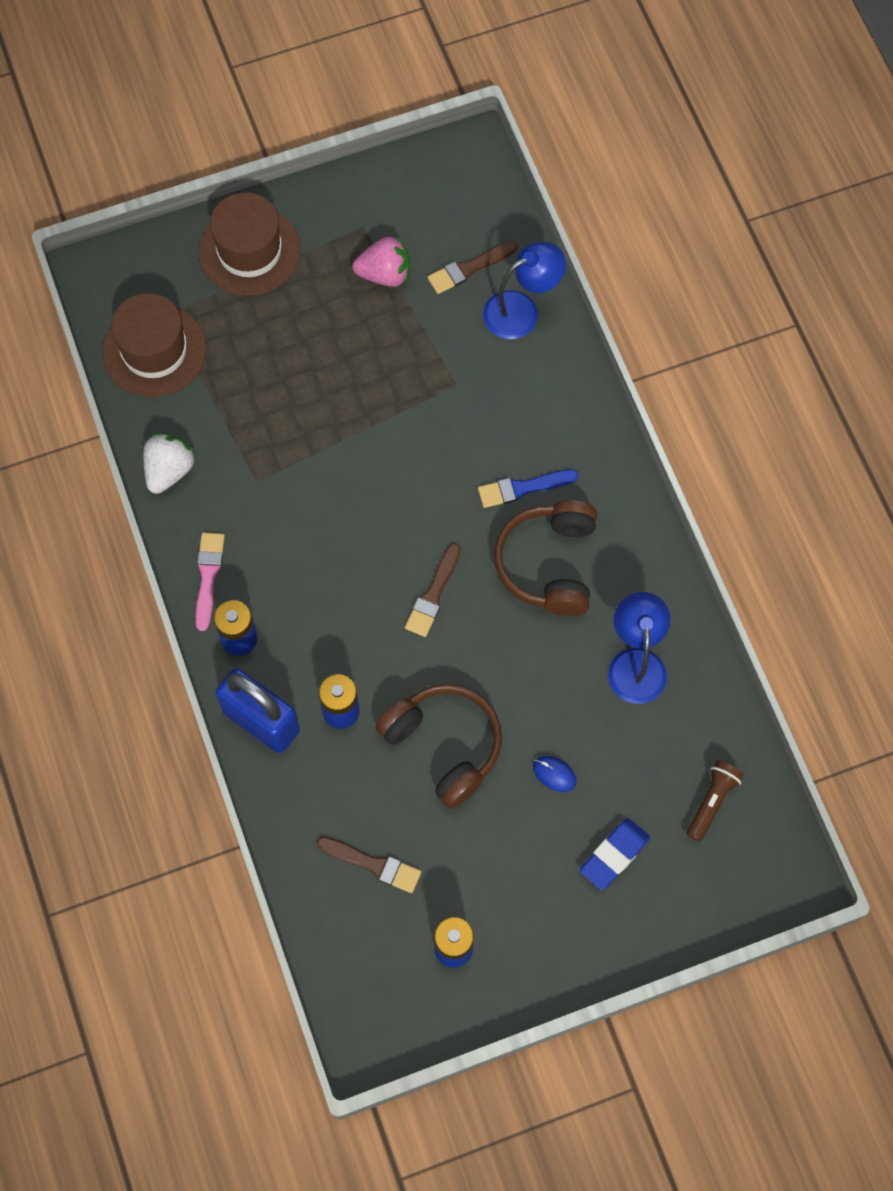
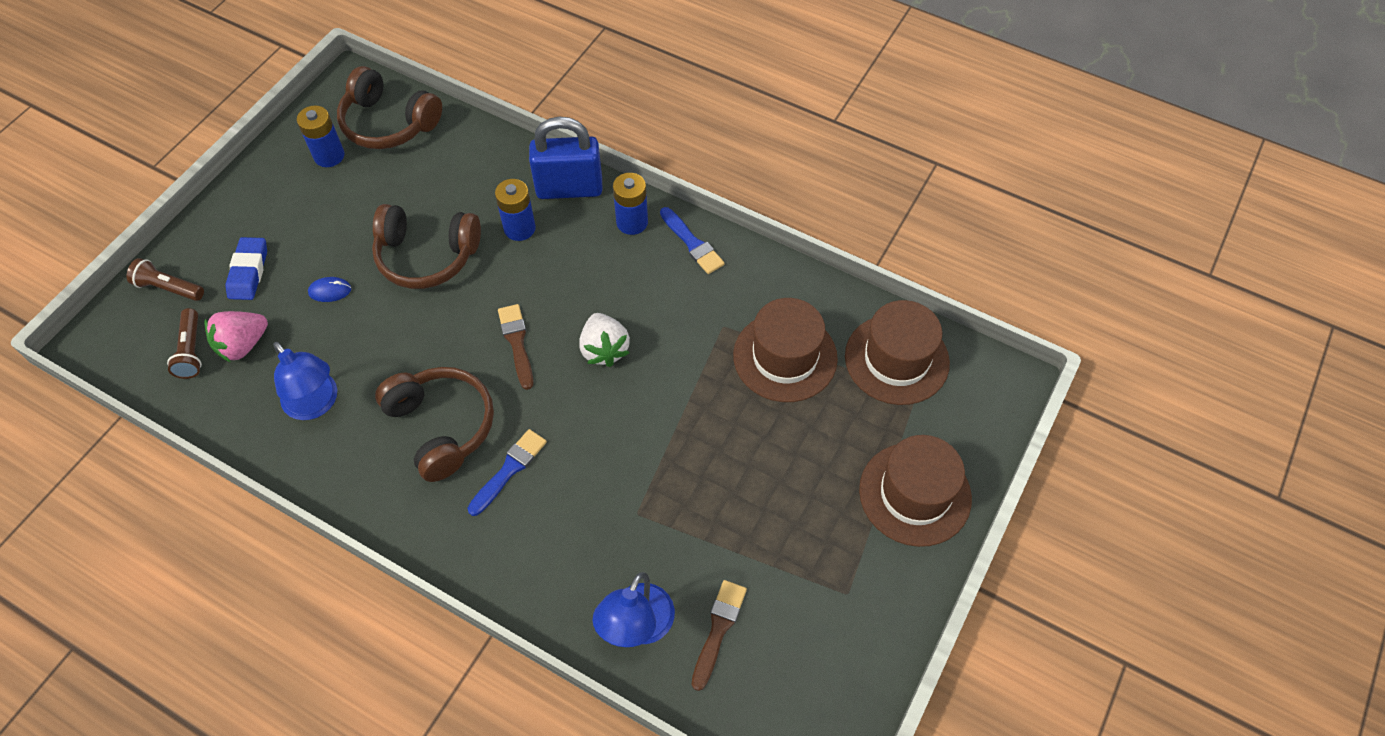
camera: 140 degrees right, 10 degrees down
white strawberry [143,433,196,494] -> white strawberry moved to [579,313,630,367]
pink brush [195,532,225,631] -> blue brush [660,207,725,274]
brown brush [316,837,421,893] -> none
pink strawberry [352,236,410,287] -> pink strawberry moved to [204,311,268,363]
none -> brown flashlight [127,258,204,301]
none -> brown headphones [337,66,442,149]
none -> brown hat [733,298,838,402]

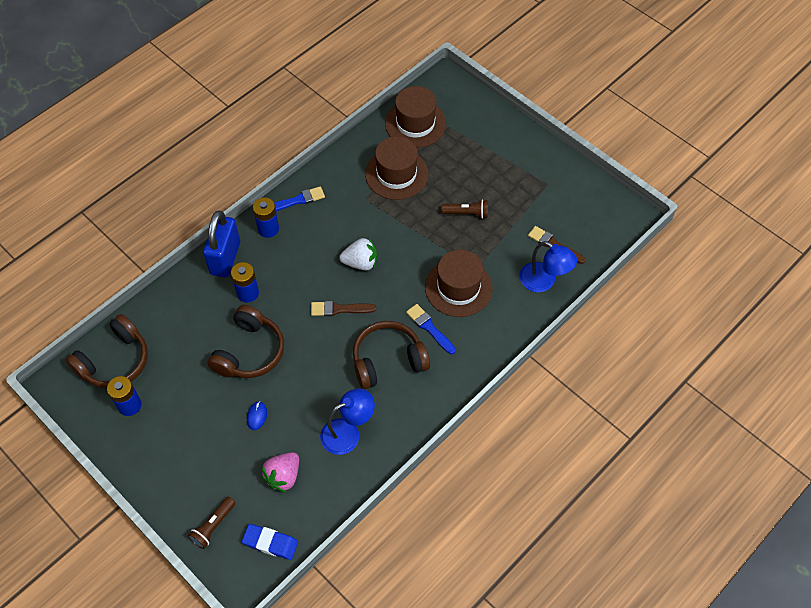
camera: 75 degrees left, 0 degrees up
brown flashlight [167,308,202,379] -> brown flashlight moved to [441,199,488,219]
pink strawberry [204,311,268,363] -> pink strawberry turned 60 degrees clockwise [261,452,299,493]
blue eraser [225,237,267,300] -> blue eraser moved to [242,524,298,560]
brown hat [859,435,972,547] -> brown hat moved to [425,250,493,317]

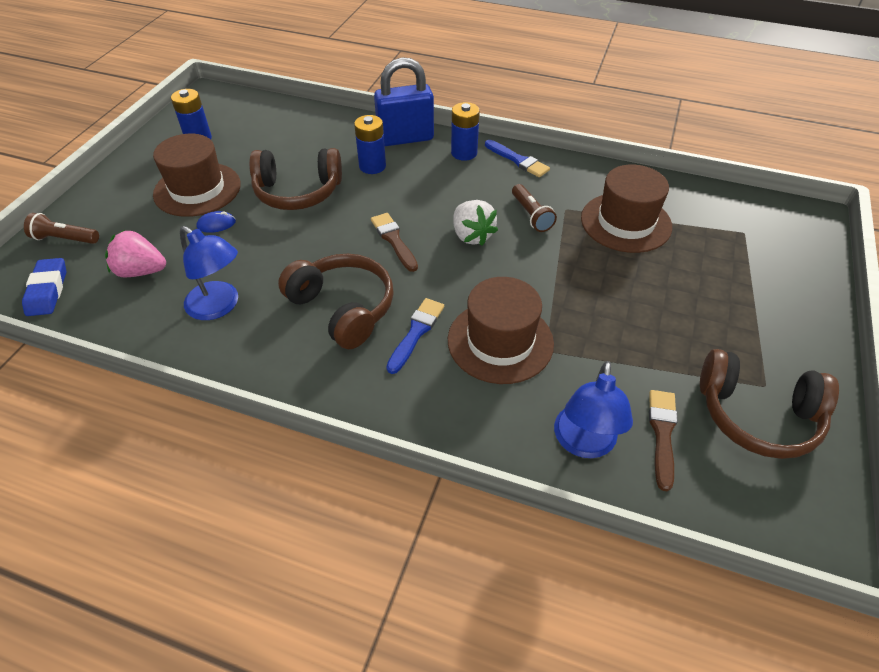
camera: 65 degrees right, 10 degrees down
brown headphones [66,314,148,389] -> brown headphones moved to [700,349,839,459]
brown hat [385,86,446,148] -> brown hat moved to [153,134,241,217]
brown flashlight [441,199,488,219] -> brown flashlight moved to [512,184,557,232]

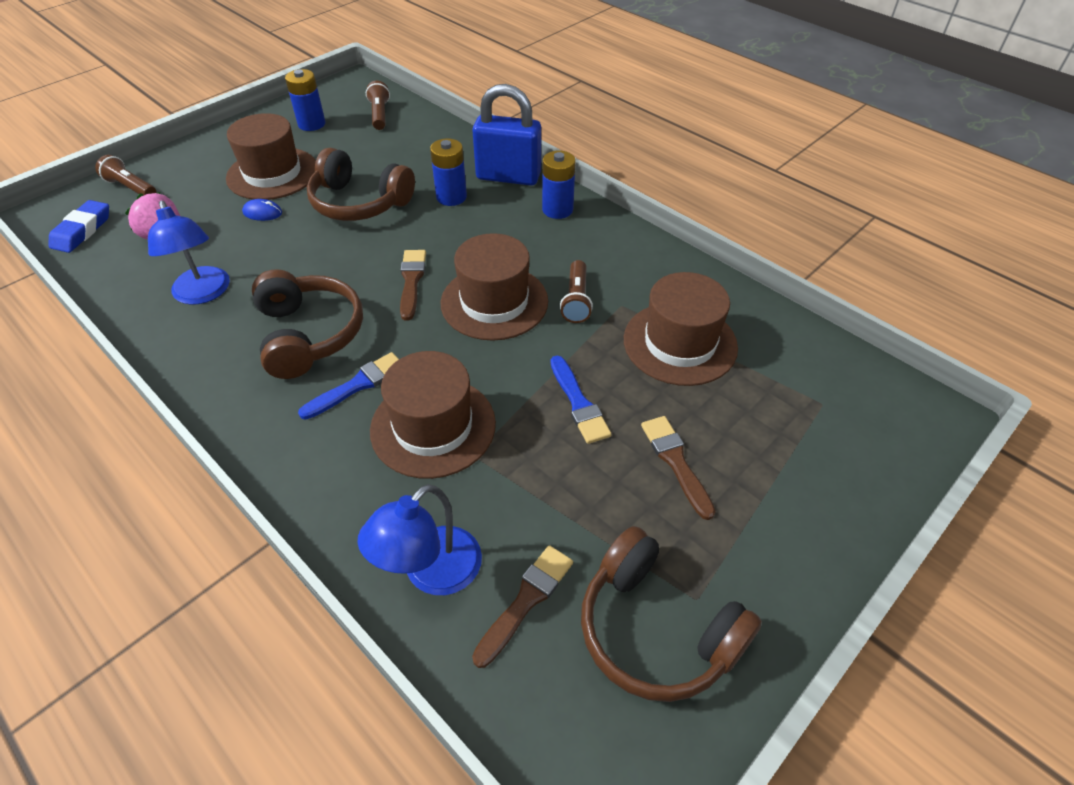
camera: 25 degrees right, 0 degrees up
white strawberry [453,200,498,246] -> brown hat [441,233,548,341]
blue brush [485,140,550,177] -> blue brush moved to [551,356,611,444]
none -> brown flashlight [366,81,390,130]
none -> brown brush [641,416,716,520]

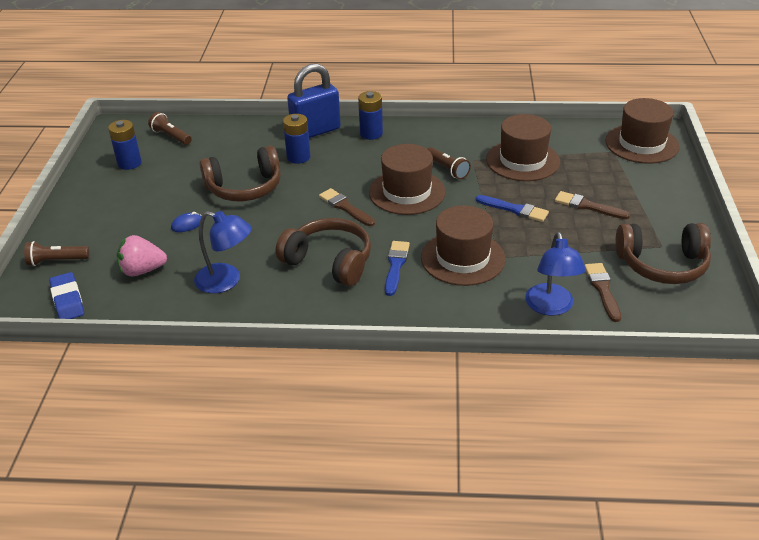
camera: 40 degrees left, 10 degrees down
brown hat [226,113,316,200] -> brown hat moved to [605,98,679,164]

